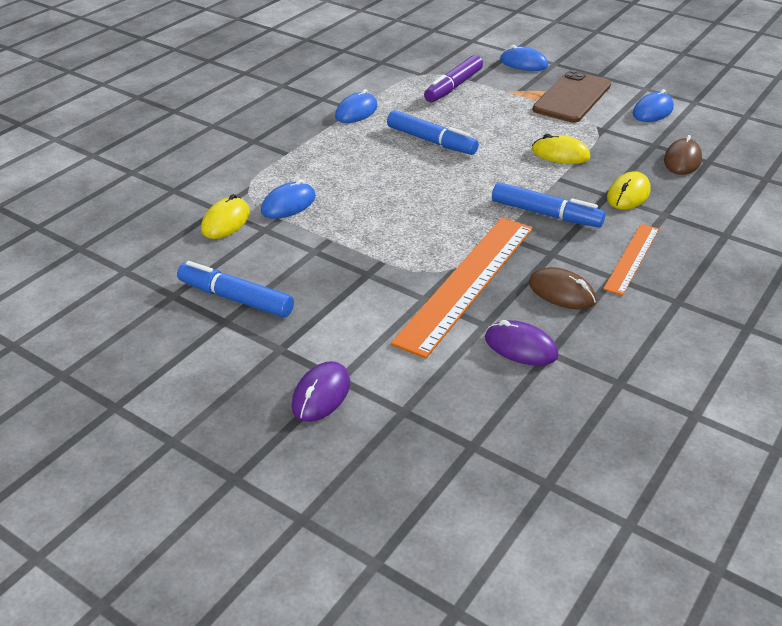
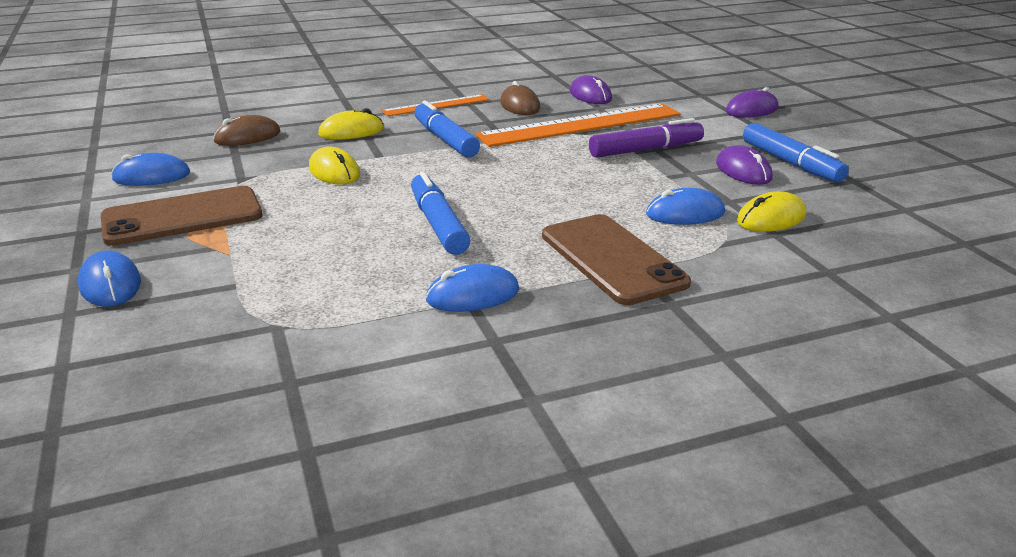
camera: 145 degrees left, 10 degrees down
purple marker [424,55,483,102] -> purple marker moved to [589,118,704,158]
none -> brown phone [542,214,691,305]
none -> purple mouse [716,145,773,185]

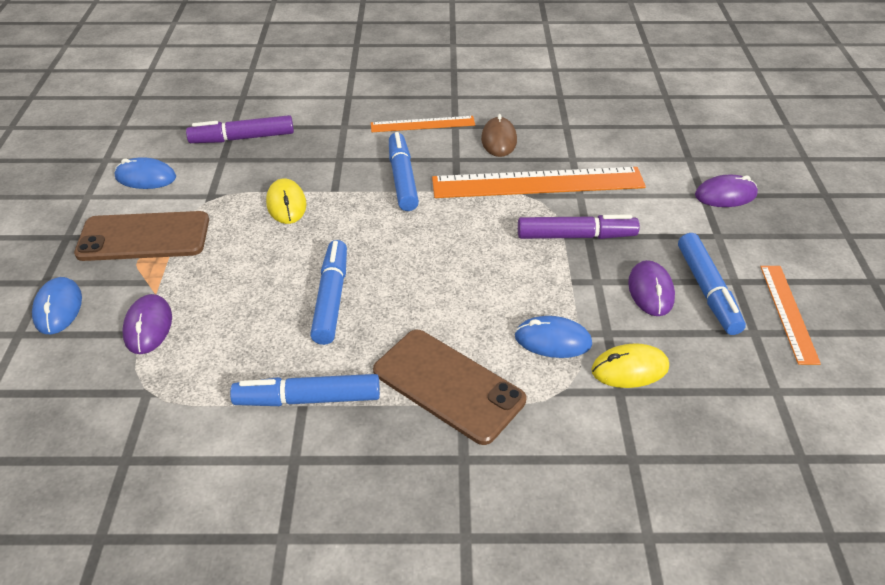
camera: 20 degrees right, 15 degrees up
brown mouse [213,115,280,146] -> purple marker [186,115,294,143]
yellow mouse [318,108,383,140] -> none
blue mouse [425,264,519,312] -> blue marker [230,374,380,406]
brown phone [542,214,691,305] -> brown phone turned 45 degrees counterclockwise [373,330,526,445]
purple mouse [570,75,612,104] -> purple mouse moved to [122,294,172,354]
none -> orange ruler [760,266,821,365]

